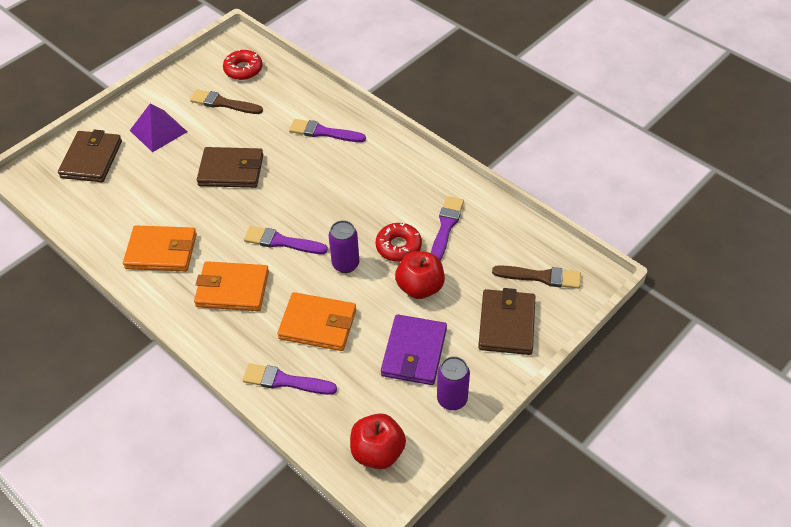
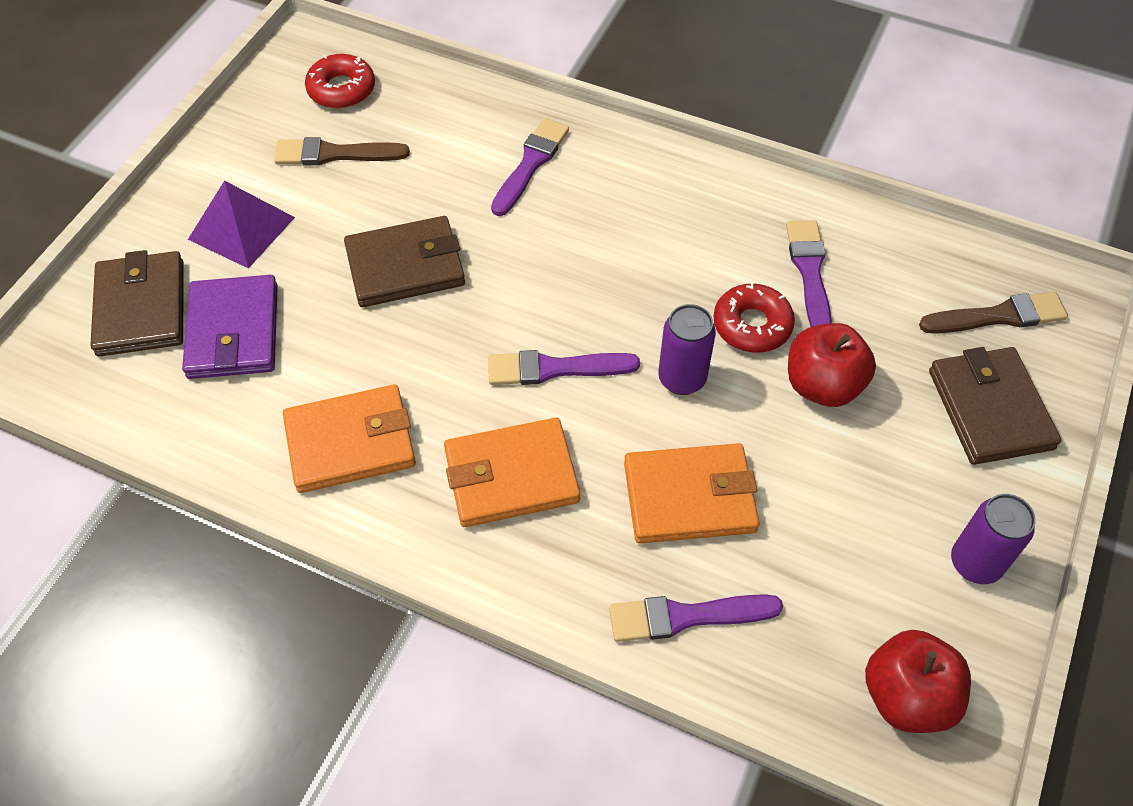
camera: 20 degrees left, 5 degrees up
purple brush [289,119,366,142] -> purple brush turned 120 degrees clockwise [491,118,569,216]
purple wallet [381,314,447,385] -> purple wallet moved to [182,275,278,379]

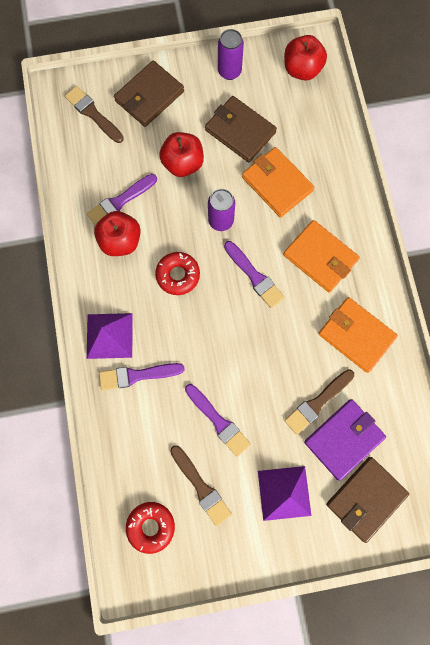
camera: 125 degrees left, 20 degrees up
brown wallet [344,216,465,307] -> brown wallet moved to [205,96,277,163]
purple brush [609,594,783,642] -> purple brush moved to [185,384,251,457]
red donut [713,283,795,353] -> red donut moved to [155,252,200,295]
none -> purple pyramid [87,313,132,359]
none -> red apple [94,211,141,256]
none -> brown brush [284,369,354,435]

